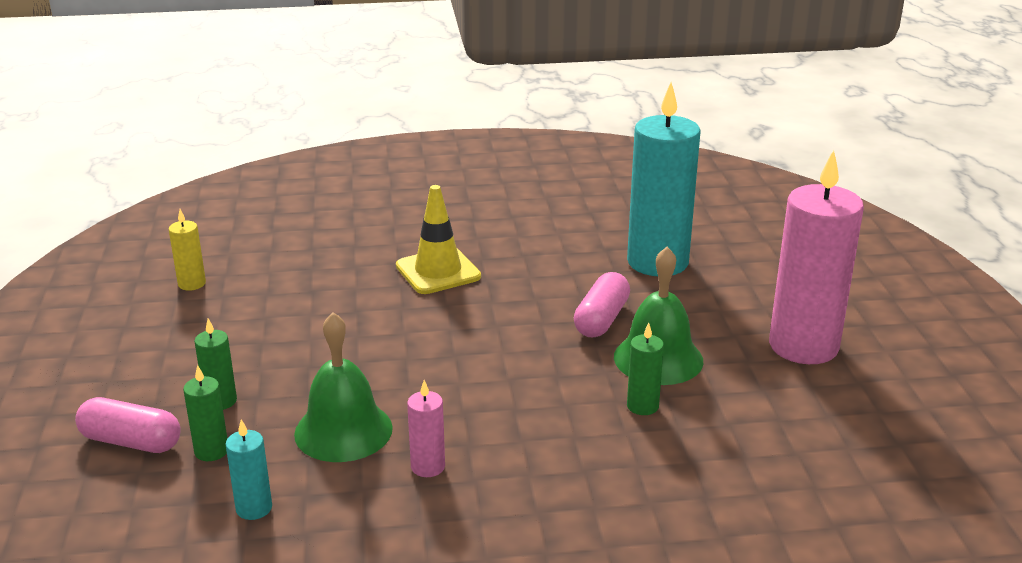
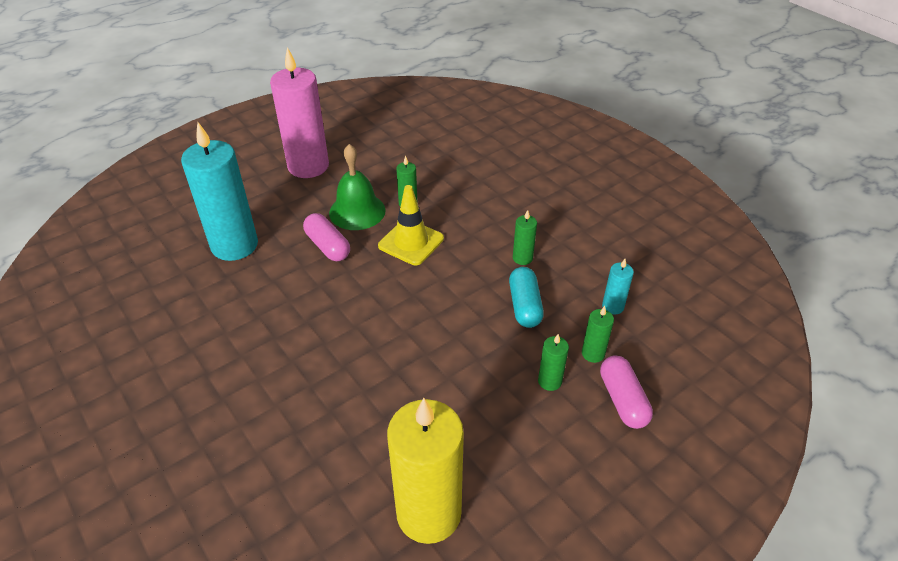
camera: 120 degrees left, 15 degrees up
yellow candle [169,209,206,291] -> yellow candle [387,398,464,544], size x2.32
green bell [294,312,393,462] -> turquoise capsule [509,267,544,328]
yellow traffic cone [396,185,481,294] -> yellow traffic cone moved to [378,185,444,265]
pink candle [407,380,445,477] -> green candle [513,210,537,265]
pink capsule [574,272,630,338] -> pink capsule turned 60 degrees clockwise [303,213,350,261]

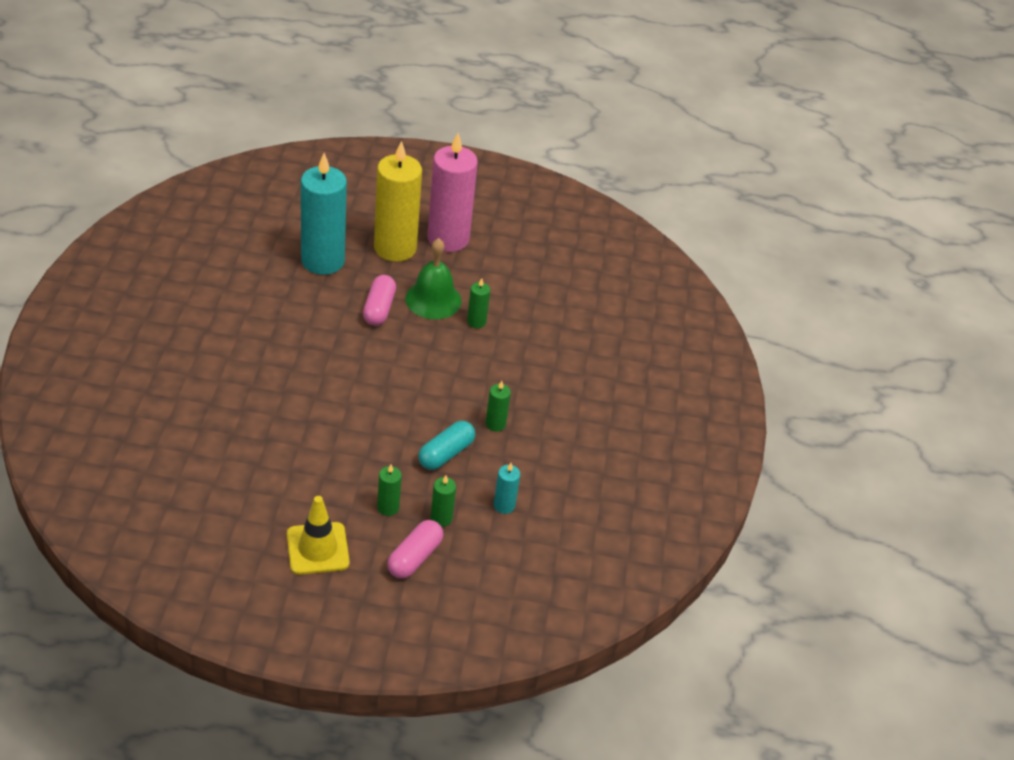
camera: 40 degrees right, 0 degrees up
yellow traffic cone [378,185,444,265] -> yellow traffic cone moved to [287,496,350,575]
yellow candle [387,398,464,544] -> yellow candle moved to [374,141,422,262]

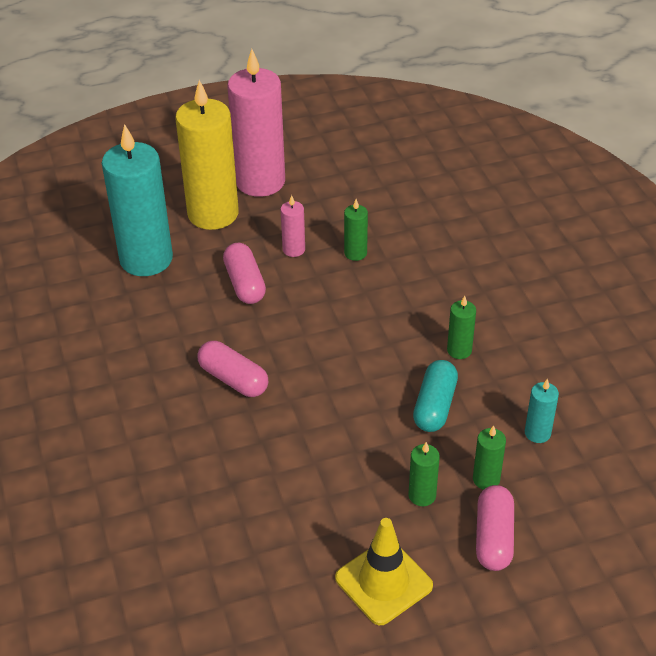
camera: 20 degrees left, 0 degrees up
green bell [405,238,462,319] -> pink candle [280,195,305,257]
none -> pink capsule [198,341,268,397]

